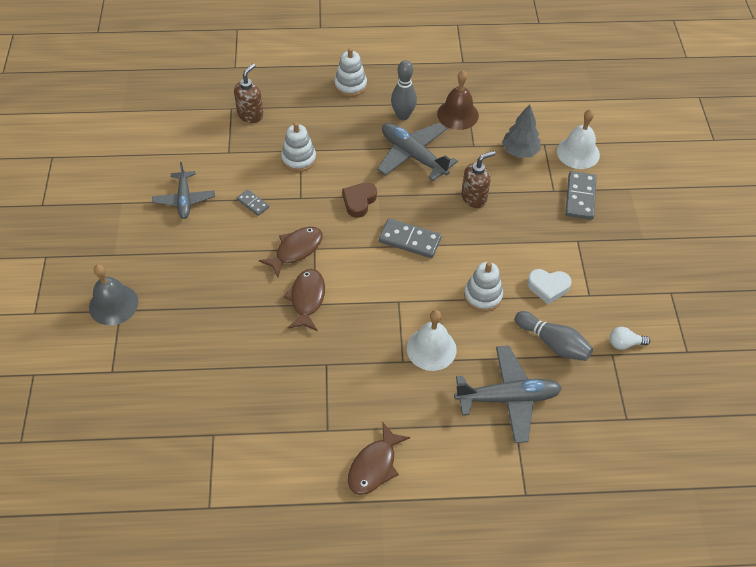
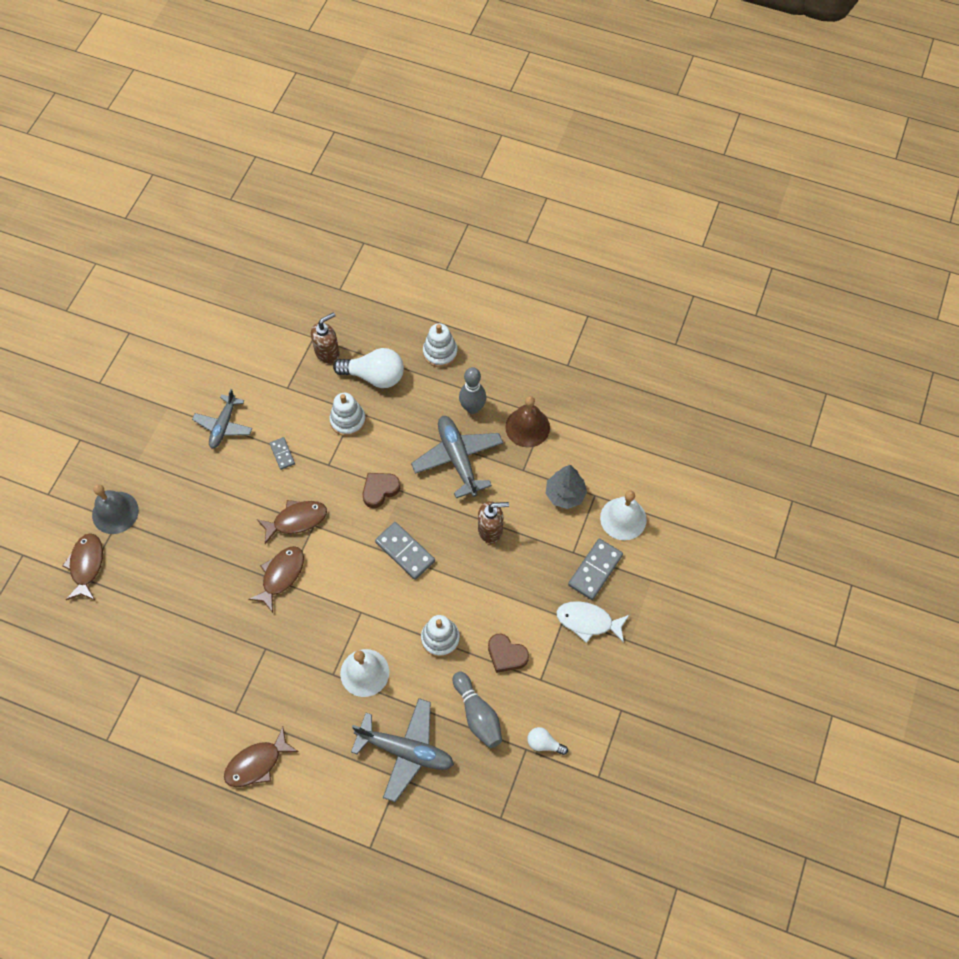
camera: 25 degrees right, 10 degrees up
white heart [527,269,572,304] -> brown heart [488,634,529,673]
none -> brown fish [62,533,103,600]
none -> white light bulb [333,348,404,388]
none -> white fish [557,601,629,643]

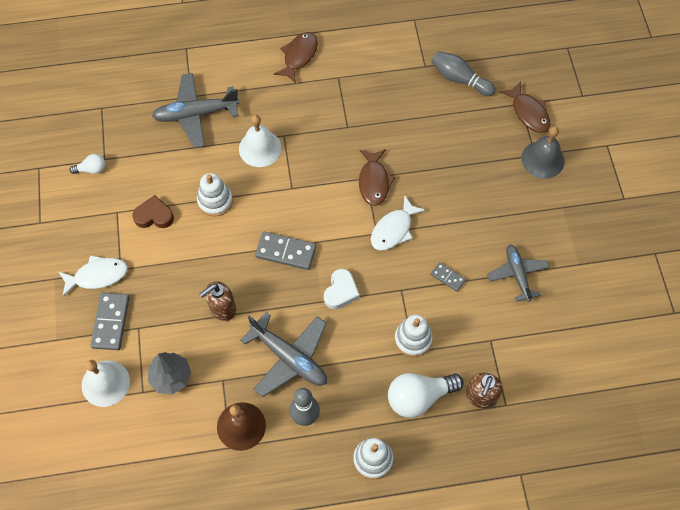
camera: 150 degrees right, 0 degrees up
brown fish [257,500,327,544] -> white fish [371,195,426,250]
brown heart [363,473,400,508] -> white heart [324,269,360,309]
grey bowling pin [453,672,502,748] -> grey bowling pin moved to [431,51,496,96]

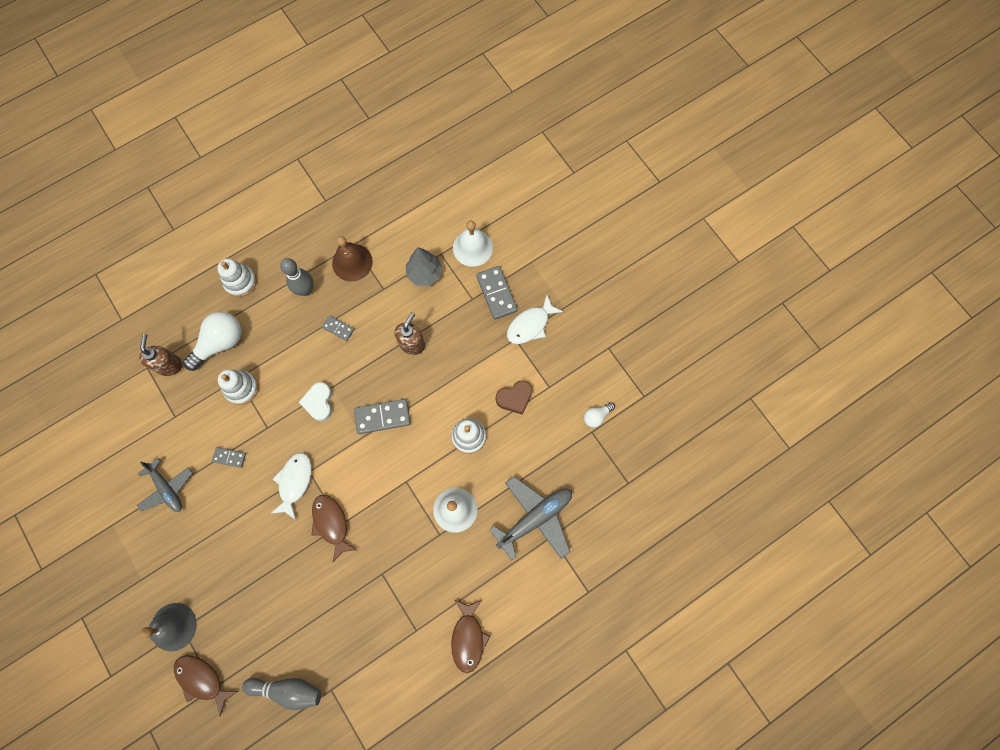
camera: 155 degrees right, 10 degrees up
grey plane [240,312,327,397] -> grey domino [322,315,354,341]

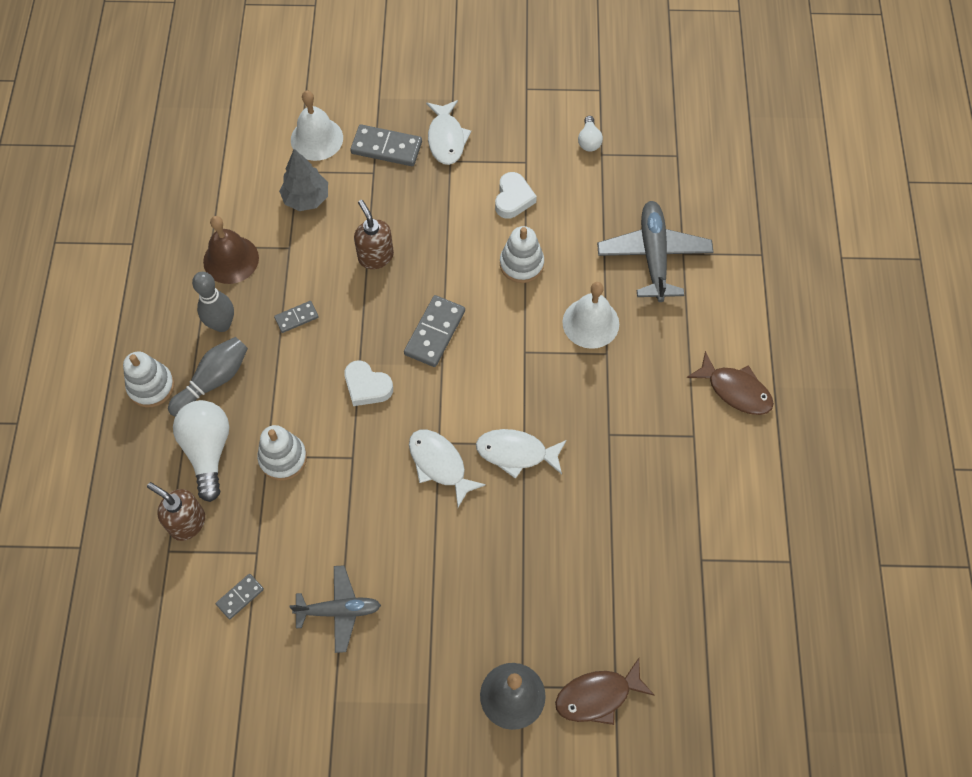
camera: 55 degrees left, 10 degrees down
grey domino [212,447,246,468] -> grey domino moved to [216,574,264,619]
grey bowling pin [242,678,321,710] -> grey bowling pin moved to [168,337,248,417]
brown fish [311,494,357,563] -> white fish [476,429,567,479]
brown heart [496,380,532,415] -> white heart [495,172,537,219]

